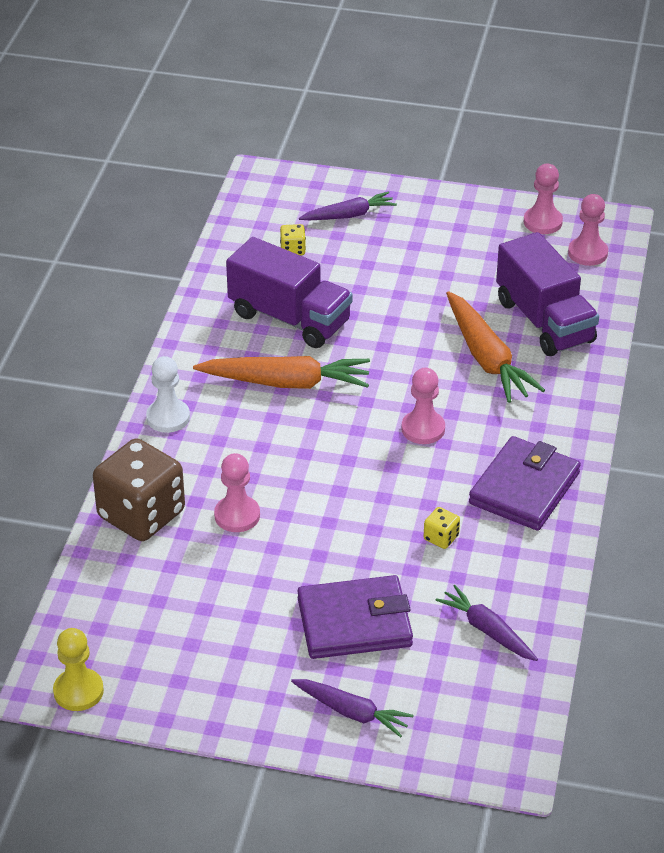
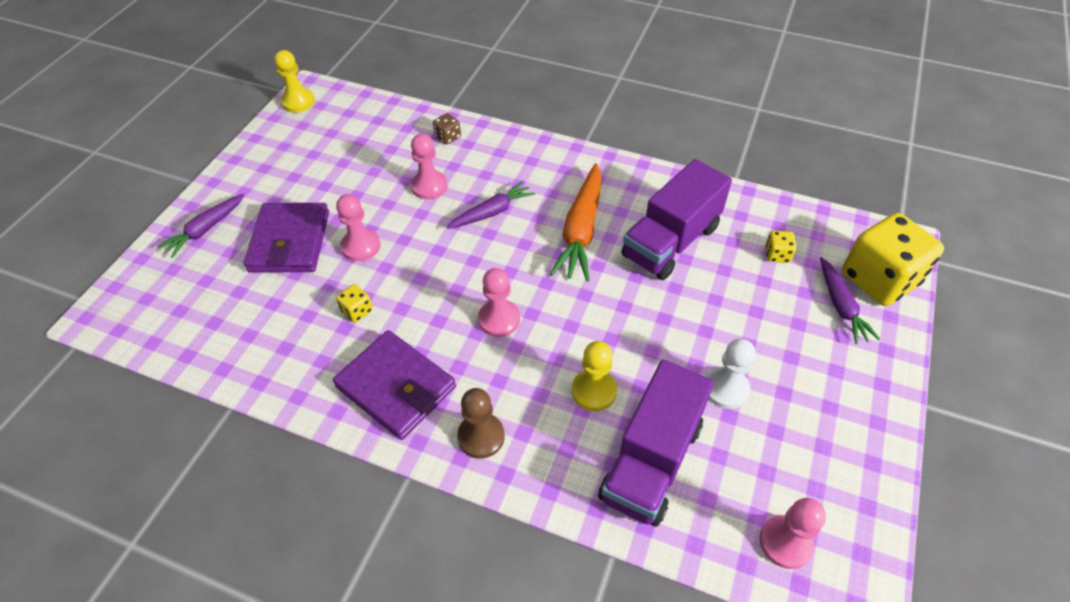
camera: 100 degrees right, 10 degrees up
brown dice [93,438,185,541] -> brown dice [433,113,461,145], size x0.41
white pawn [146,356,190,433] -> white pawn moved to [706,339,756,409]
purple carrot [435,585,538,661] -> purple carrot moved to [447,181,535,229]
orange carrot [446,291,545,403] -> yellow pawn [572,341,617,411]
purple truck [496,232,599,356] -> purple truck turned 45 degrees counterclockwise [598,360,714,527]
pink pawn [524,164,563,234] -> pink pawn moved to [336,194,380,261]
none -> brown pawn [457,388,505,459]
none -> yellow dice [842,213,944,306]

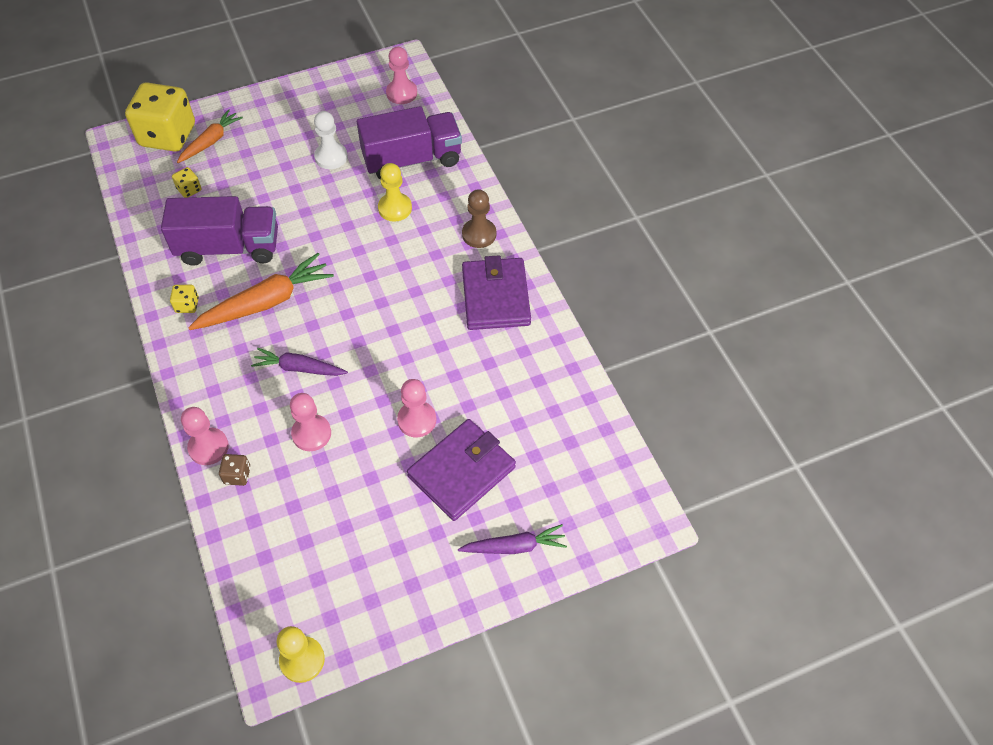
camera: 135 degrees left, 5 degrees up
yellow dice [336,284,373,323] -> yellow dice moved to [170,285,199,313]
pink pawn [478,268,520,337] -> pink pawn moved to [181,407,229,465]
purple carrot [820,257,880,344] -> orange carrot [177,110,243,163]

